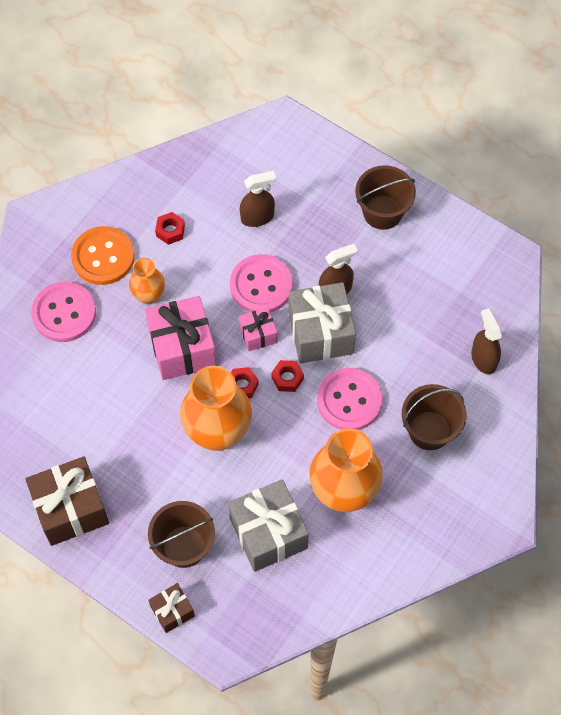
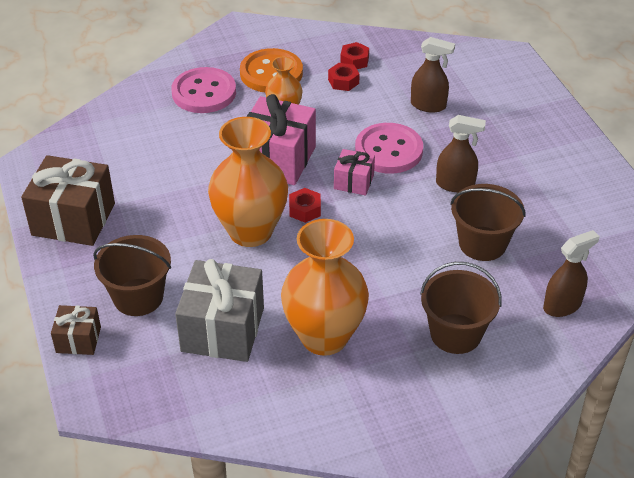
camera: 35 degrees right, 20 degrees down
red nut [271,360,304,392] -> red nut moved to [340,42,369,69]
grey gift [288,282,356,363] -> none
pink button [317,368,383,430] -> none
brown bucket [355,165,416,230] -> brown bucket moved to [450,184,526,261]
brown spray bottle [471,308,502,374] -> brown spray bottle turned 45 degrees clockwise [543,230,600,317]

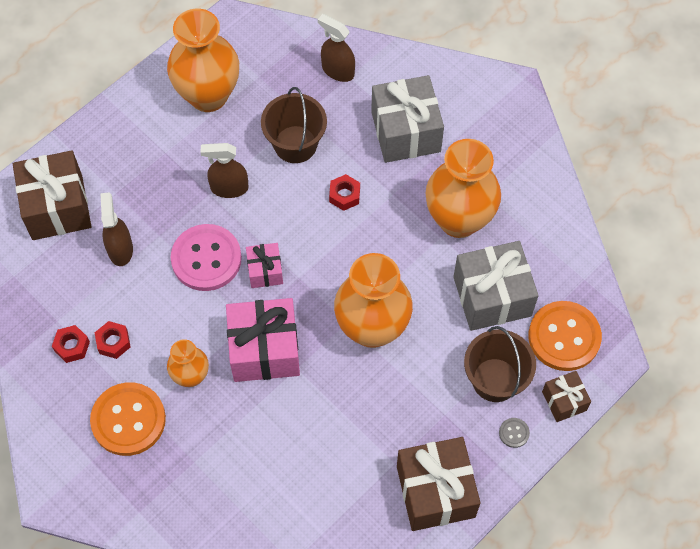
camera: 115 degrees left, 20 degrees up
pink button [171,67,236,113] -> none
red nut [289,188,321,223] -> red nut moved to [329,174,360,211]
brown bucket [420,262,502,354] -> grey gift [371,75,444,163]
brown spray bottle [436,115,486,192] -> brown spray bottle turned 75 degrees counterclockwise [200,143,248,198]
none -> brown gift [13,150,92,240]
none -> orange vase [167,9,239,112]
none -> grey button [499,418,530,448]
none -> orange button [528,301,602,371]

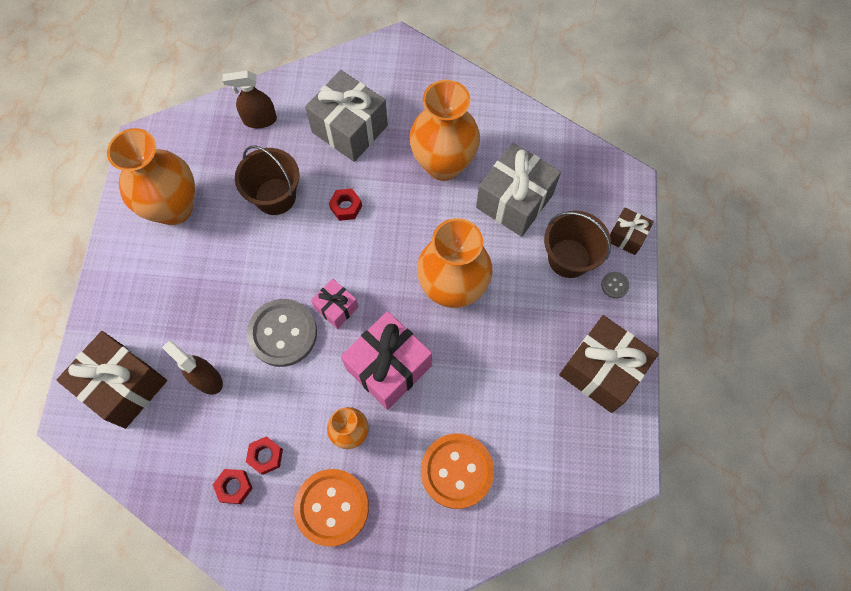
camera: 40 degrees left, 5 degrees up
pink button [170,224,242,291] -> grey button [247,299,317,367]
brown spray bottle [200,143,248,198] -> none
orange button [528,301,602,371] -> orange button moved to [421,433,494,509]

